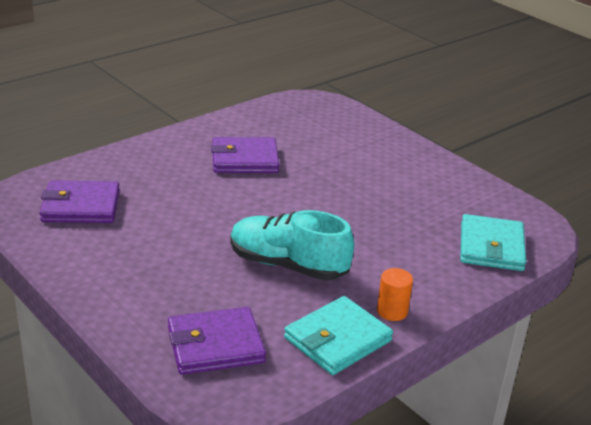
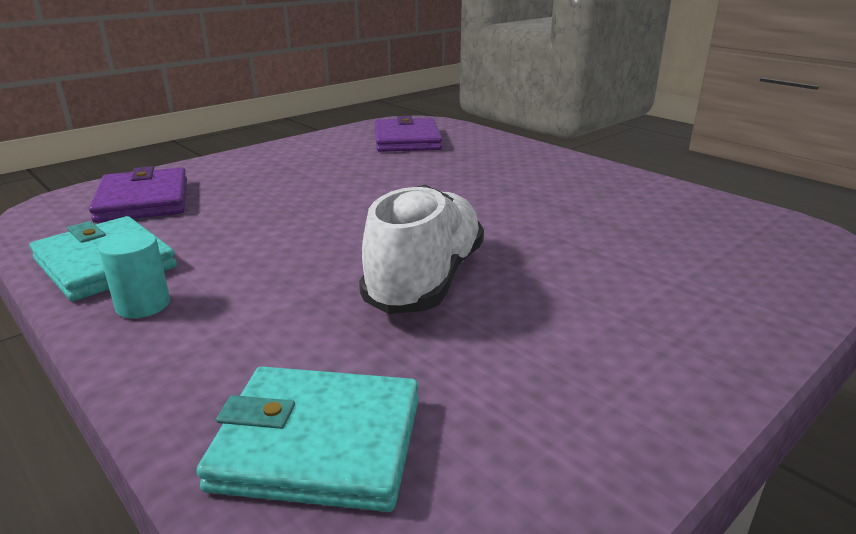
camera: 90 degrees right, 5 degrees down
purple wallet [211,137,279,173] -> none
turquoise shoe [230,210,354,281] -> none
orange cylinder [377,268,413,321] -> turquoise cylinder [98,231,170,318]
none -> white shoe [359,185,484,314]

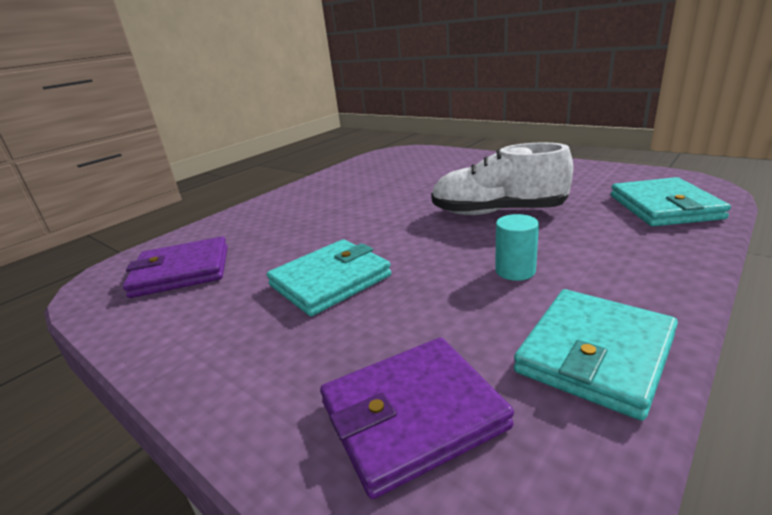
camera: 95 degrees left, 0 degrees up
turquoise cylinder [98,231,170,318] -> turquoise cylinder moved to [495,214,539,281]
none -> turquoise wallet [267,239,391,316]

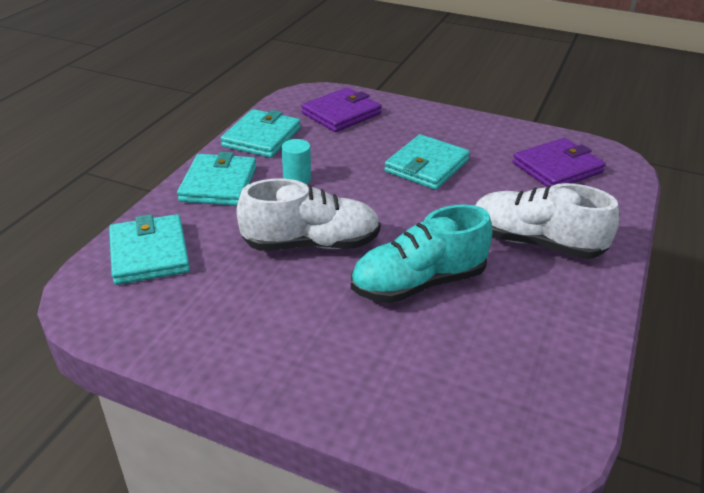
camera: 160 degrees right, 10 degrees up
none -> turquoise wallet [177,152,257,206]
none -> turquoise shoe [351,204,493,303]
none -> white shoe [475,183,619,259]

